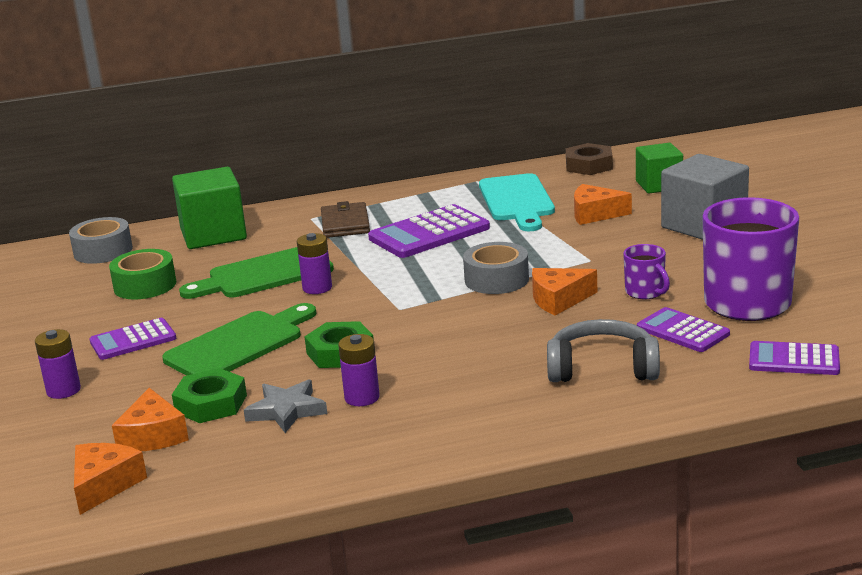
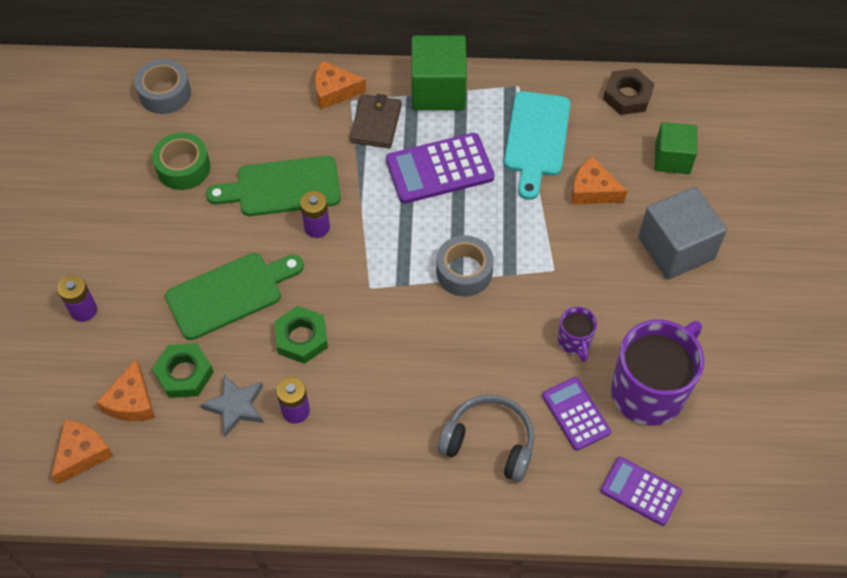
camera: 15 degrees right, 35 degrees up
purple calculator [89,318,176,360] -> none
green cube [172,167,247,249] -> green cube moved to [411,35,467,110]
orange cheese [532,268,597,316] -> orange cheese moved to [315,61,366,110]

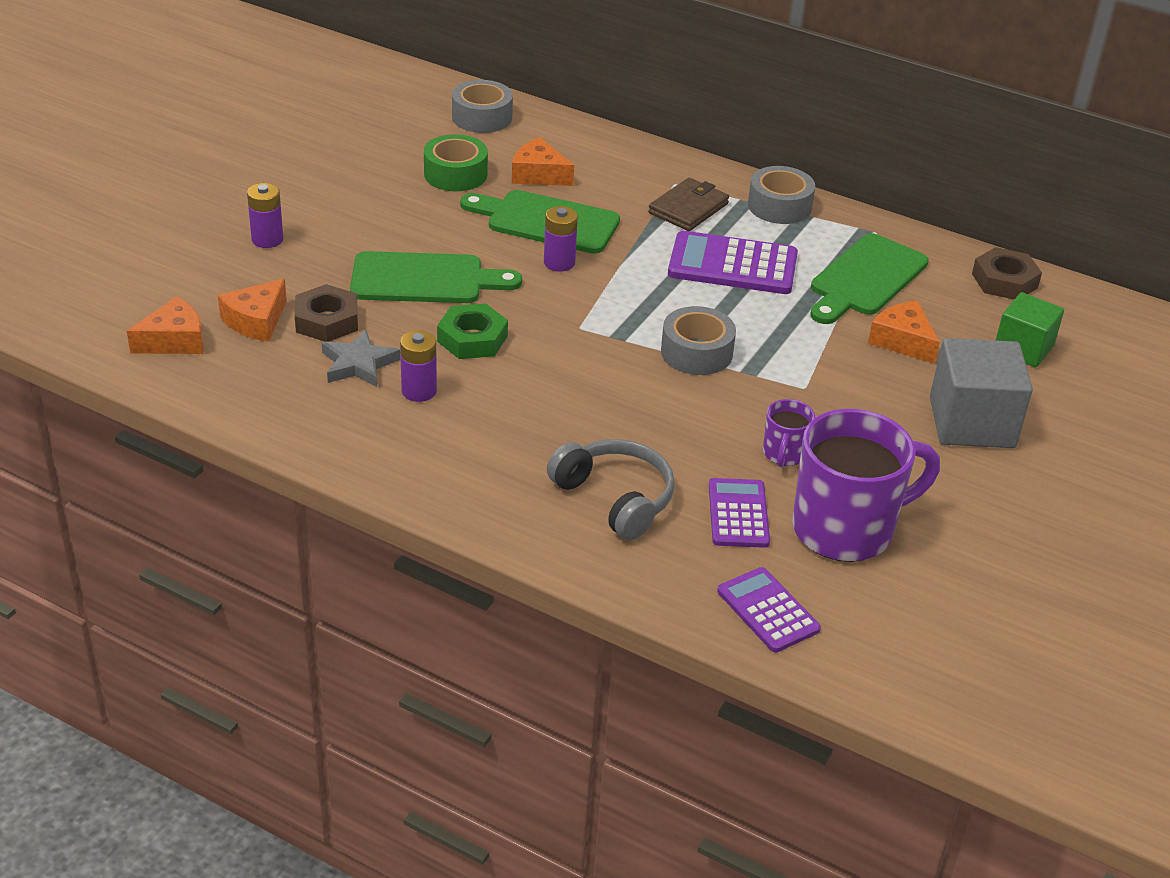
camera: 25 degrees right, 20 degrees down
green nut [152,343,214,398] -> brown nut [295,284,358,342]
orange cheese [315,61,366,110] -> orange cheese moved to [512,137,574,186]
green cube [411,35,467,110] -> grey tape [748,166,815,224]
turquoise cutting board [504,91,570,200] -> green cutting board [810,233,929,324]

